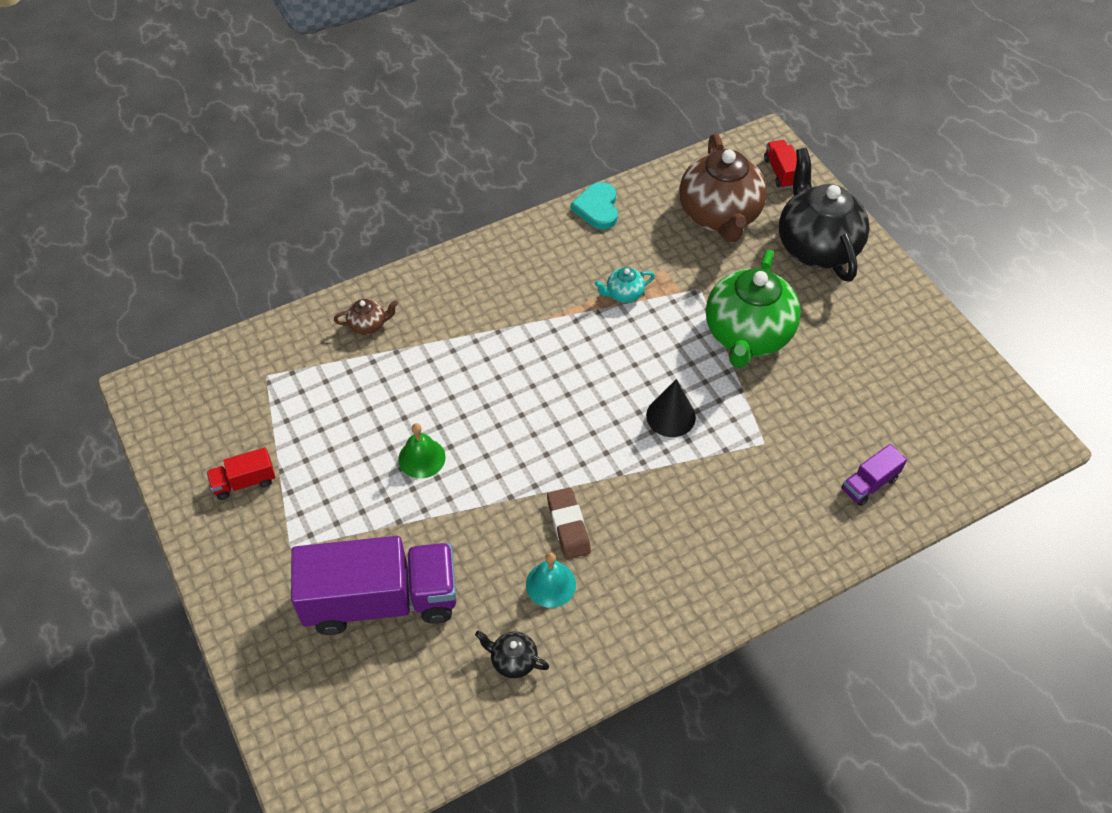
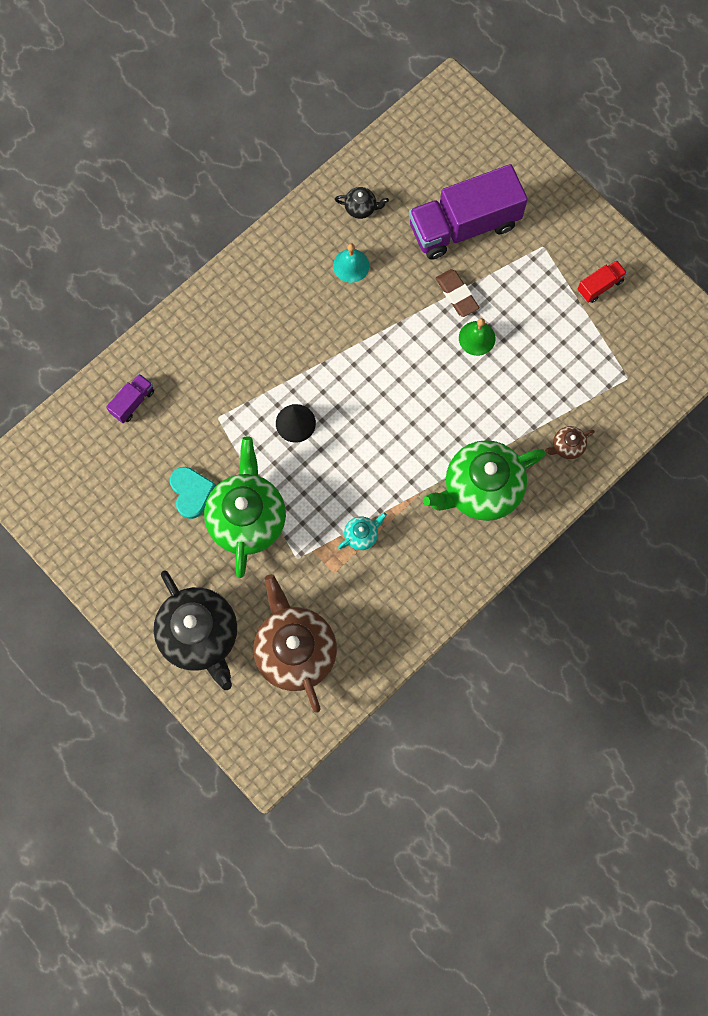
camera: 165 degrees right, 20 degrees up
brown eraser [547,488,591,559] -> brown eraser moved to [435,269,480,317]
turquoise heart [571,182,618,230] -> turquoise heart moved to [170,467,216,519]
red truck [764,140,797,189] -> none
none -> green teapot [423,440,546,521]

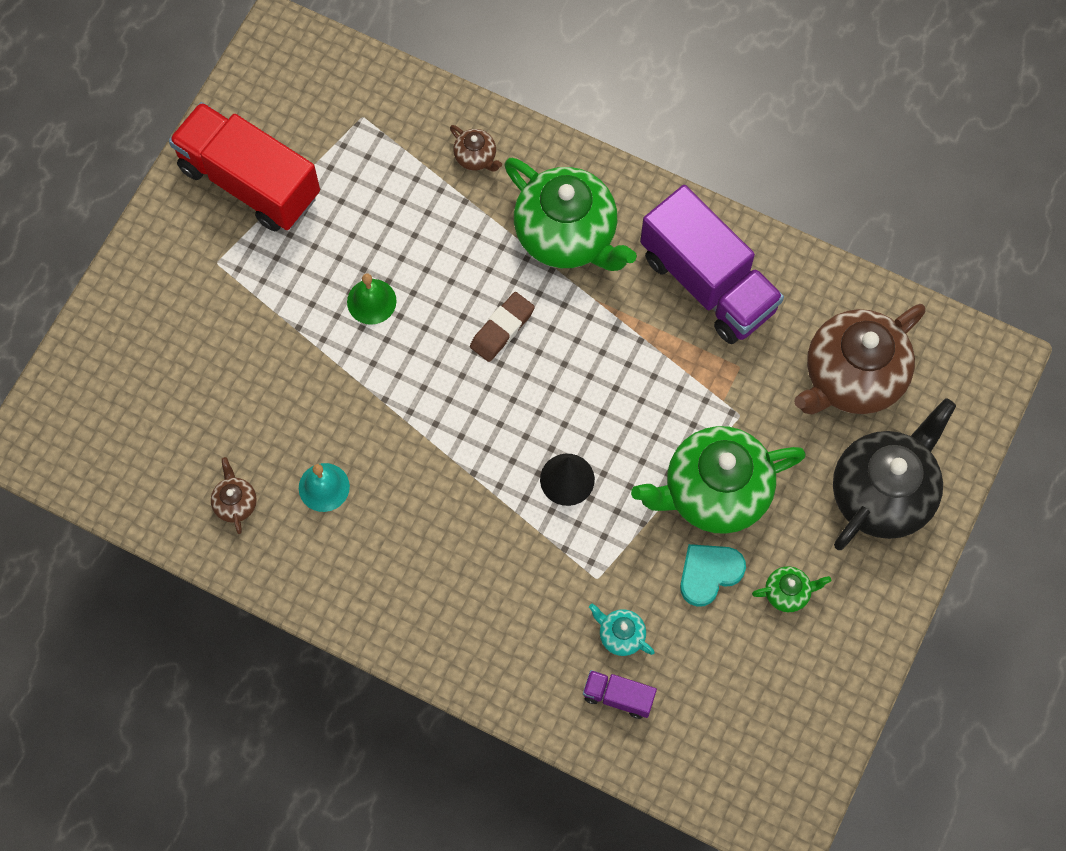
camera: 110 degrees left, 5 degrees down
black teapot [335,187,389,219] -> brown teapot [211,457,257,534]
turquoise teapot [338,513,387,550] -> turquoise teapot moved to [589,604,655,656]
purple truck [409,164,528,260] -> purple truck moved to [640,185,784,344]
brown eraser [435,269,480,317] -> brown eraser moved to [470,292,535,362]
red truck [577,260,627,303] -> red truck [169,102,320,231], size x2.30
none -> green teapot [752,566,831,612]

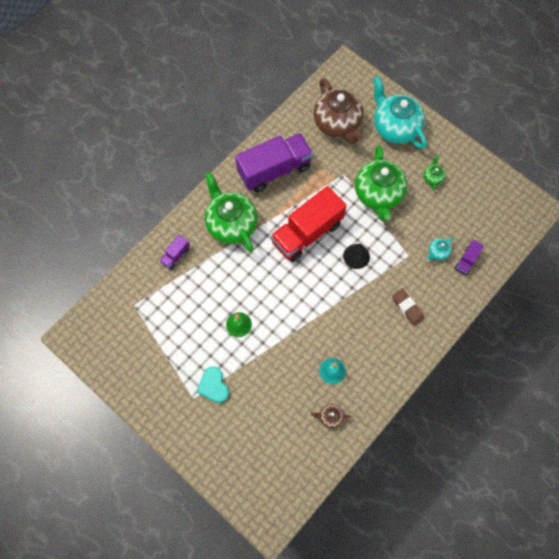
camera: 75 degrees left, 0 degrees up
red truck [169,102,320,231] -> red truck moved to [271,186,347,262]
brown teapot [450,125,502,171] -> purple truck [159,235,190,270]
brown eraser [470,292,535,362] -> brown eraser moved to [392,289,425,326]
green teapot [504,158,637,271] -> green teapot turned 90 degrees counterclockwise [205,172,258,252]
turquoise heart [680,544,746,607] -> turquoise heart moved to [197,366,229,403]
black teapot [833,398,956,550] -> turquoise teapot [373,76,427,149]

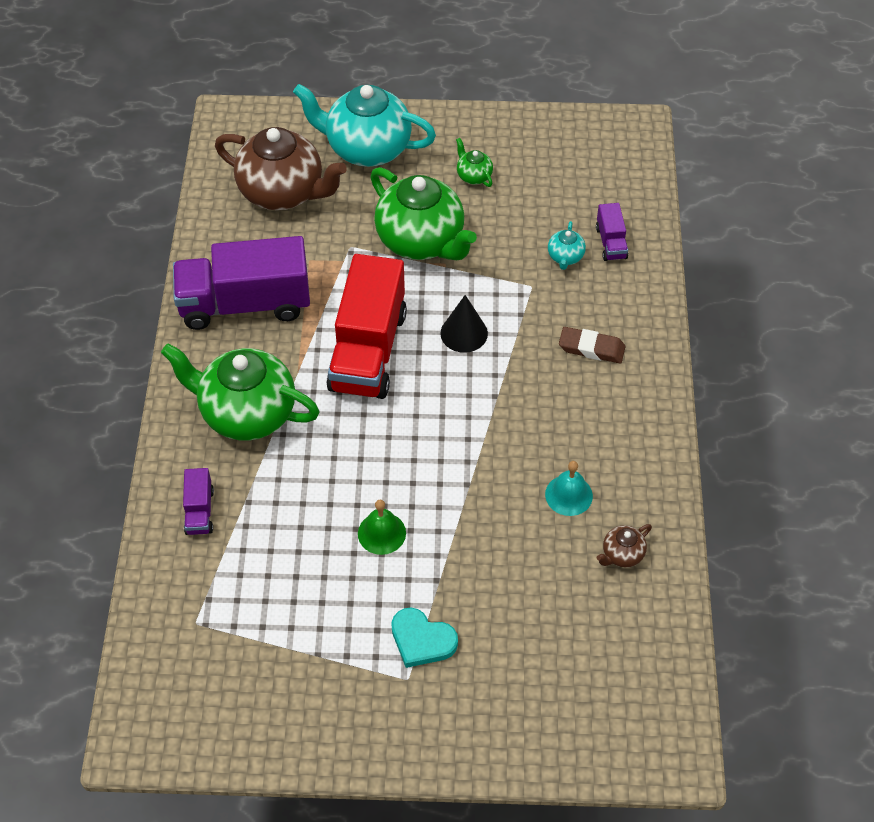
camera: 40 degrees left, 15 degrees down
purple truck [235,133,313,192] -> purple truck turned 120 degrees counterclockwise [173,236,310,330]

